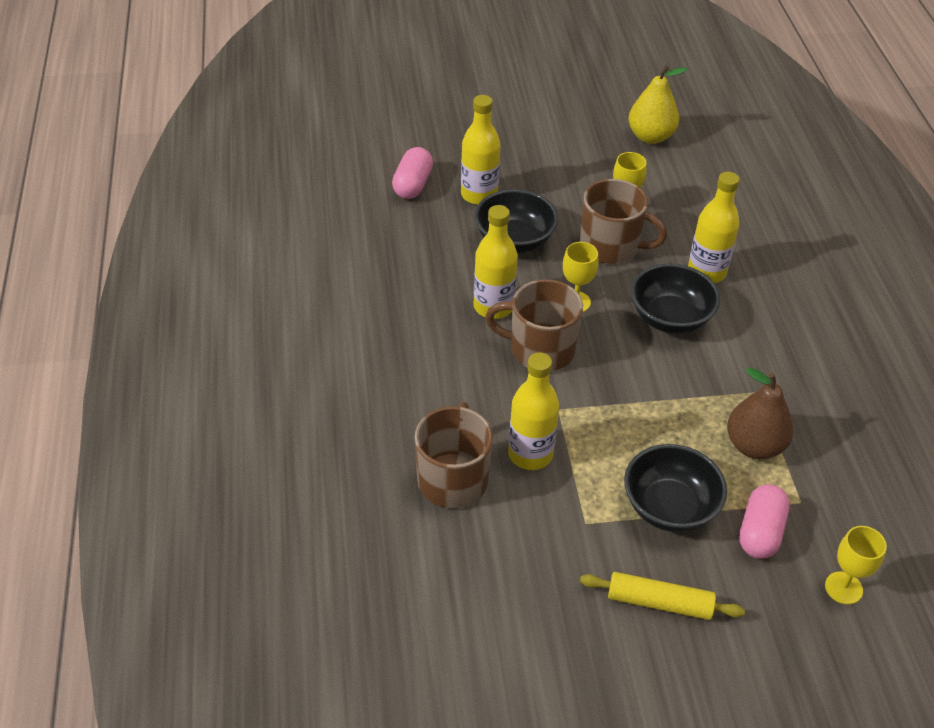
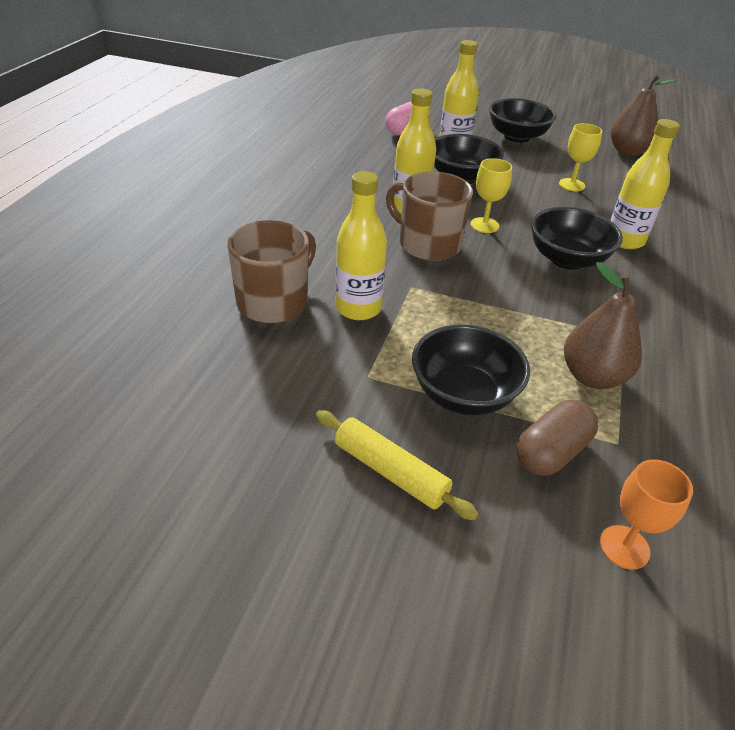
camera: 25 degrees right, 5 degrees down
brown mug [580,179,667,264] -> none
yellow pear [628,66,688,144] -> brown pear [611,75,676,156]
pink capsule [739,484,790,559] -> brown capsule [516,400,598,476]
yellow goblet [825,526,887,605] -> orange goblet [600,459,693,570]
none -> black bowl [489,98,556,143]

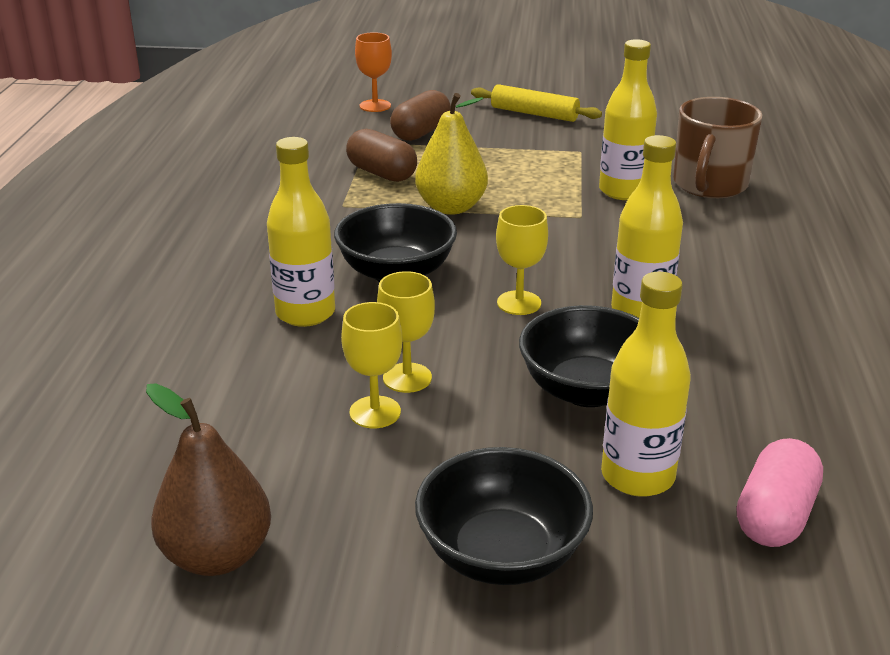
camera: 170 degrees right, 10 degrees down
brown mug [386,171,473,261] -> none
black bowl [412,324,530,415] -> none
brown pear [564,262,642,389] -> brown capsule [346,129,417,182]
none -> yellow goblet [377,271,435,393]
none -> yellow pear [415,93,488,215]

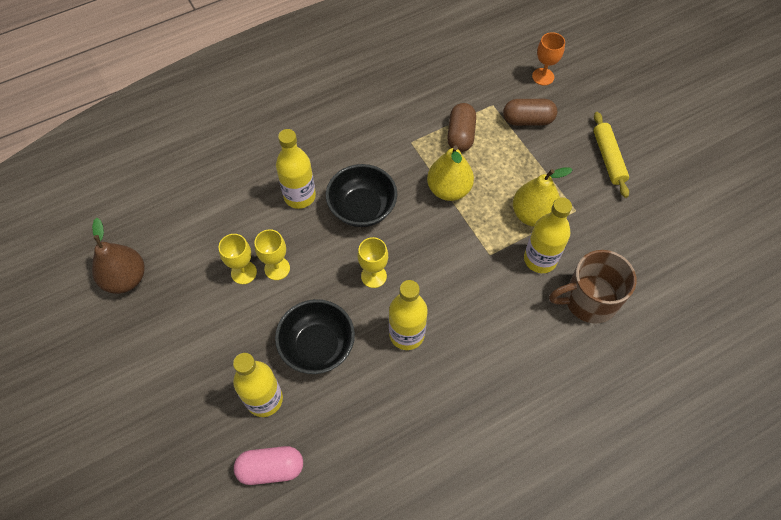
camera: 55 degrees right, 30 degrees up
black bowl [415,447,593,585] -> none
none -> yellow pear [513,167,573,227]

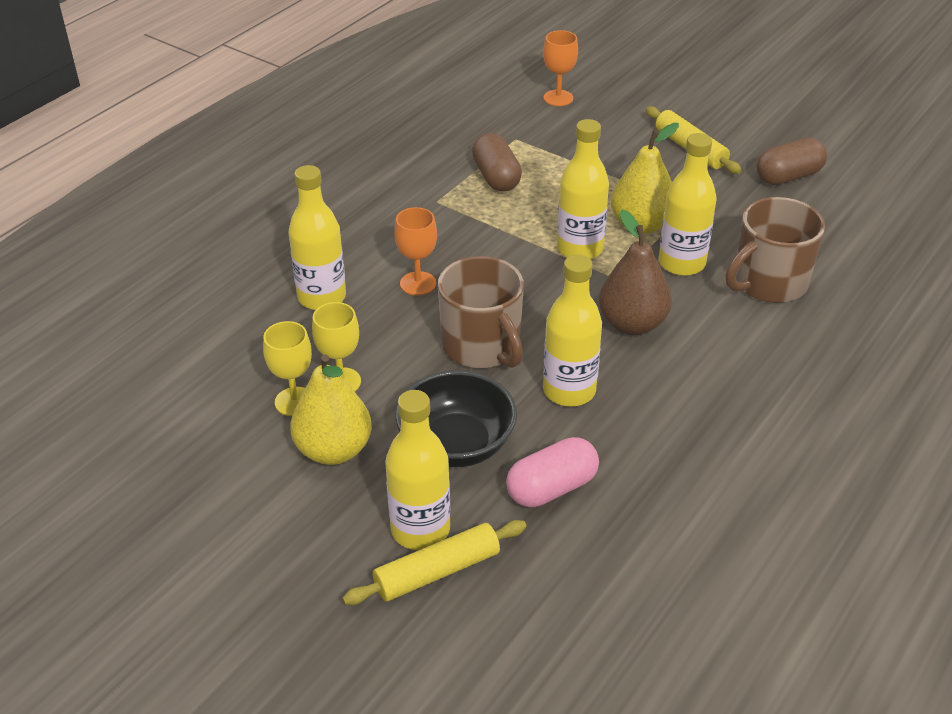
camera: 25 degrees left, 20 degrees down
brown pear [92,218,145,294] -> brown pear moved to [599,210,672,335]
pink capsule [234,446,303,485] -> pink capsule moved to [506,437,599,507]
black bowl [326,164,397,227] -> orange goblet [394,207,437,295]
yellow goblet [358,237,388,288] -> brown mug [438,256,524,368]
yellow pear [427,145,474,201] -> yellow pear moved to [290,355,372,465]
brown capsule [503,99,557,126] -> brown capsule moved to [757,138,827,185]
none -> yellow rolling pin [342,520,527,605]
none -> yellow bottle [557,119,609,259]

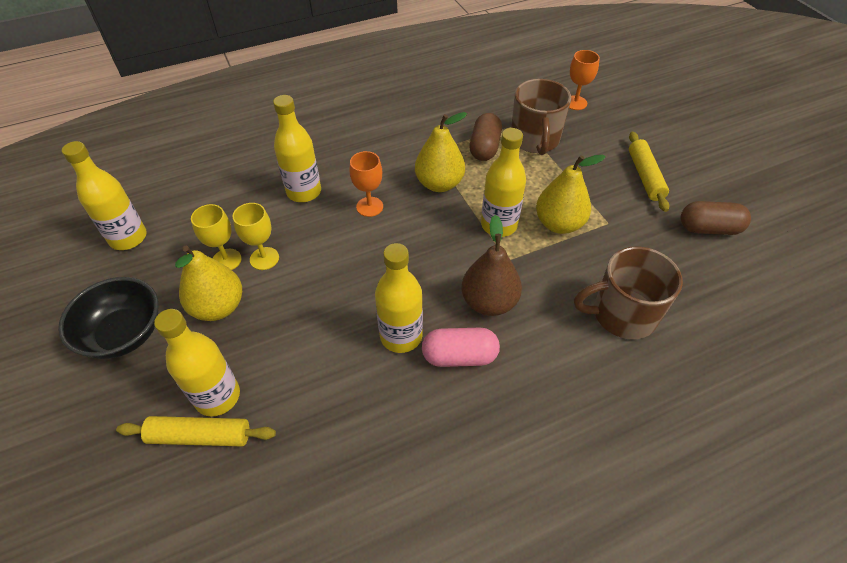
camera: 30 degrees right, 10 degrees up
black bowl [395,370,517,467] -> black bowl moved to [58,277,159,359]
brown mug [438,256,524,368] -> brown mug moved to [511,79,571,155]
pink capsule [506,437,599,507] -> pink capsule moved to [422,328,500,367]
yellow bottle [659,133,716,276] -> yellow bottle moved to [62,141,147,250]
none -> yellow pear [415,112,467,192]

